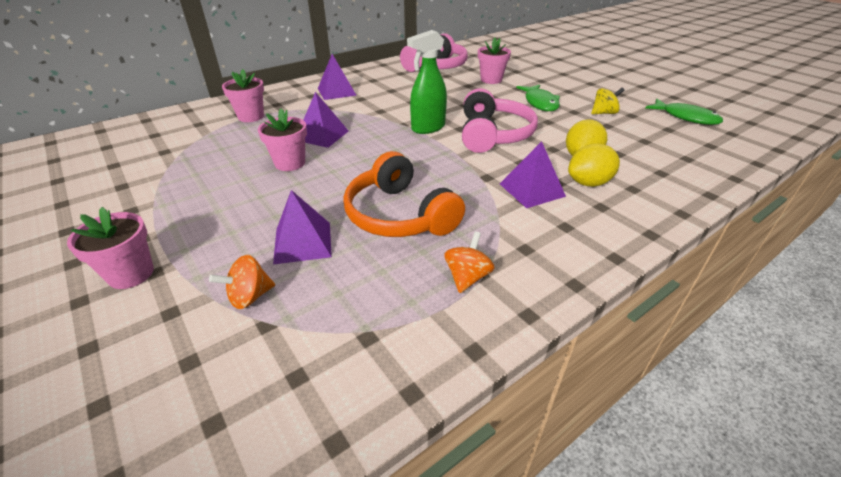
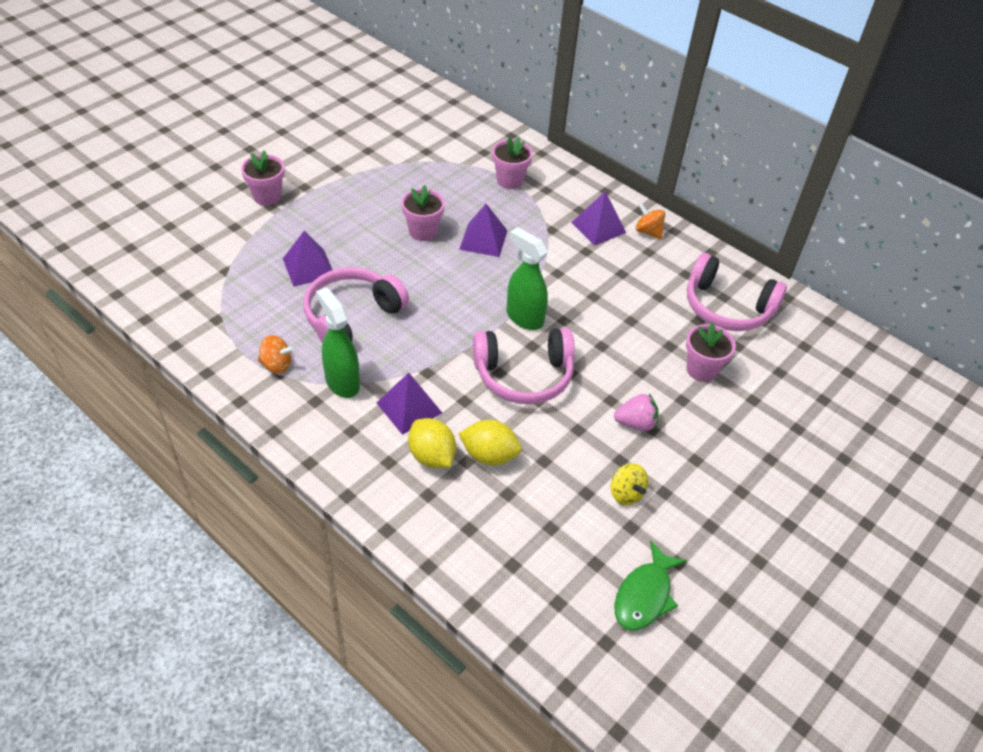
camera: 75 degrees right, 10 degrees up
orange spinning top [209,255,275,309] -> orange spinning top moved to [635,203,665,239]
orange headphones [343,151,465,237] -> pink headphones [303,267,409,343]
green fish [517,85,560,111] -> pink strawberry [614,394,659,431]
none -> green spray bottle [316,287,360,398]

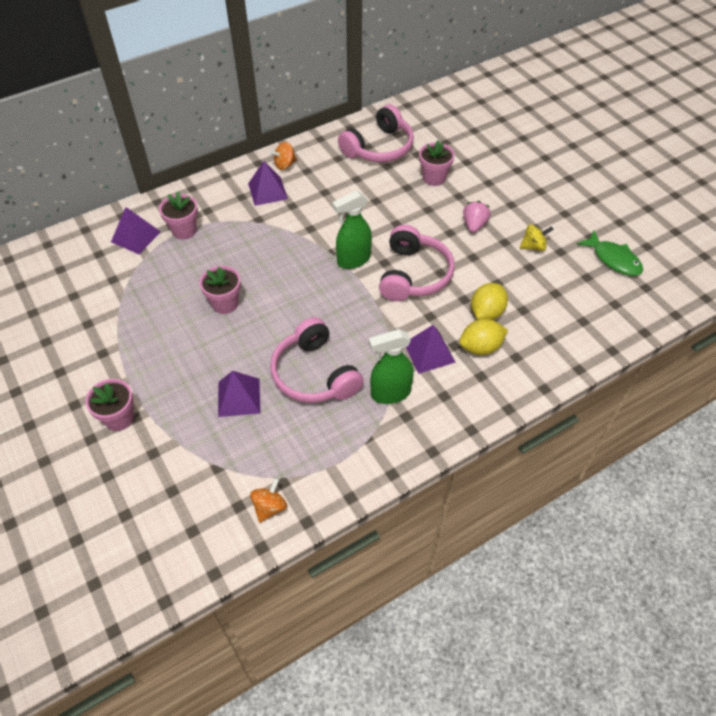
camera: 70 degrees left, 5 degrees up
orange spinning top [258,335,294,374] -> orange spinning top moved to [250,478,287,523]
purple pyramid [459,204,508,257] -> purple pyramid moved to [111,207,161,254]

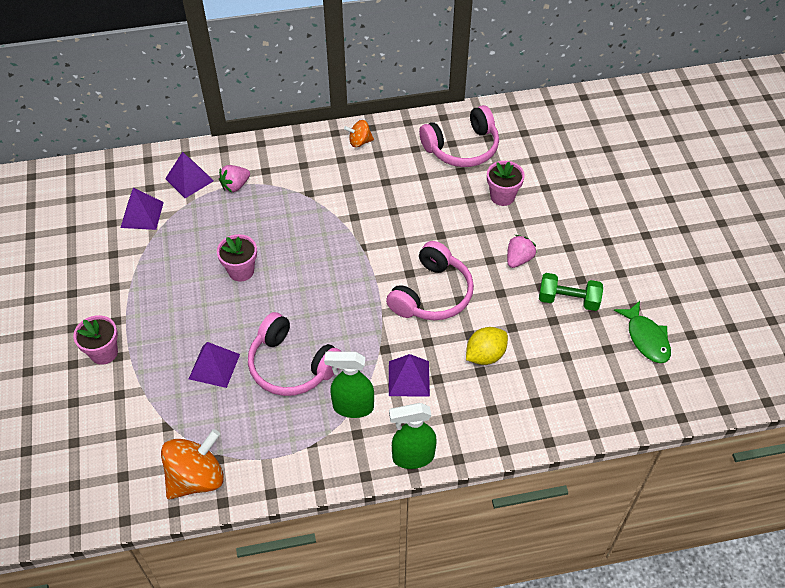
camera: 20 degrees right, 0 degrees up
pink flower pot [159,192,198,240] -> pink strawberry [219,165,250,192]
purple pyramid [248,161,288,206] -> purple pyramid moved to [120,187,164,230]
orange spinning top [250,478,287,523] -> orange spinning top [161,429,224,499], size x1.91
pink headphones [270,317,364,403] -> pink headphones turned 45 degrees counterclockwise [248,312,341,396]
green spray bottle [332,191,372,269] -> green spray bottle moved to [389,403,437,469]
yellow lemon [459,319,508,355] -> none
yellow spinning top [520,225,554,251] -> green dumbbell [539,273,603,311]

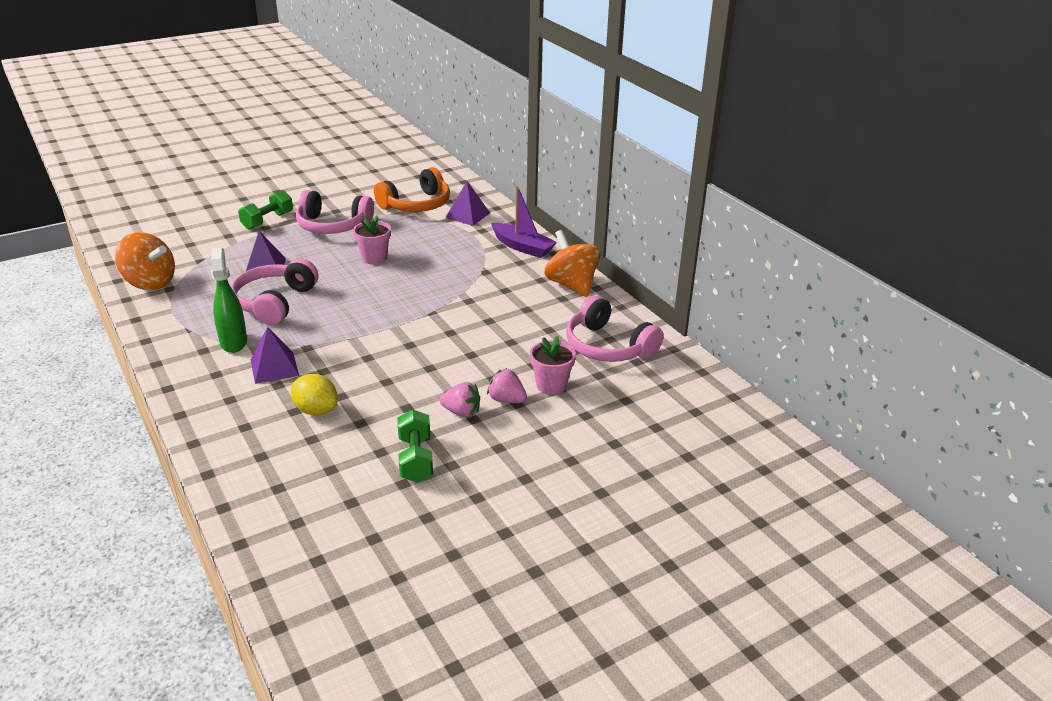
camera: 70 degrees right, 20 degrees down
pink flower pot [73,315,118,365] -> green dumbbell [238,190,293,230]
purple pyramid [120,187,164,230] -> orange headphones [374,167,450,212]
pink strawberry [219,165,250,192] -> pink strawberry moved to [487,368,527,403]
orange spinning top [344,120,374,147] -> orange spinning top [544,230,600,297], size x1.91
pink headphones [386,241,474,320] -> pink headphones moved to [296,190,374,234]
green spray bottle [389,403,437,469] -> none
green fish [614,301,671,363] -> none
none -> purple boat [491,186,557,258]

